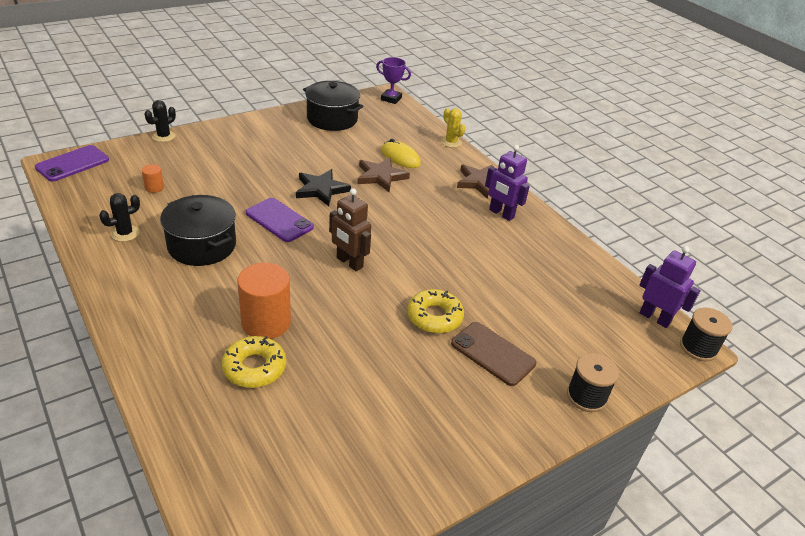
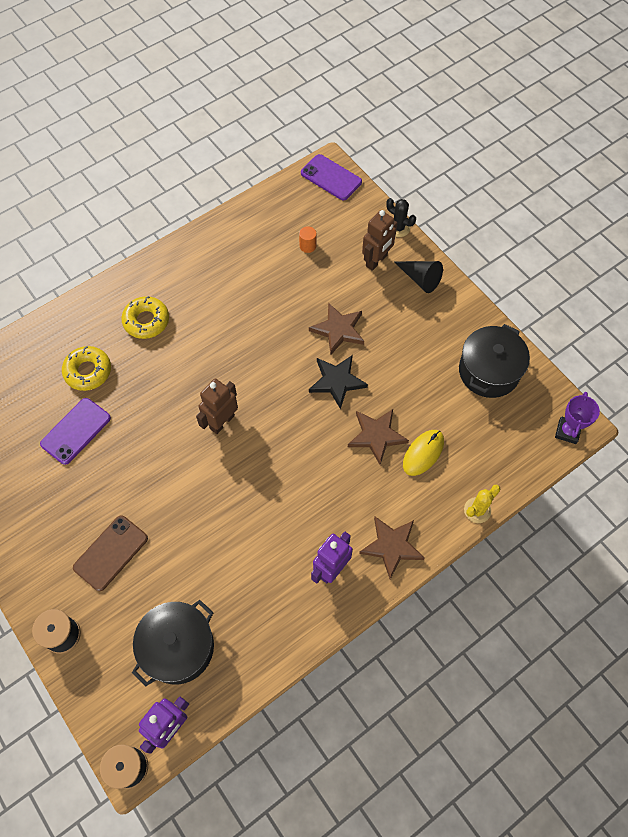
camera: 90 degrees right, 25 degrees up
black cactus [99,193,140,242] -> none
black pot [160,195,236,266] -> black pot moved to [132,600,214,686]
orange cylinder [237,263,291,339] -> none
purple phone [246,198,314,242] -> purple phone moved to [40,398,111,465]
yellow donut [407,289,464,333] -> yellow donut moved to [121,296,169,339]
none -> brown star [309,303,364,354]
none -> brown robot [362,210,397,271]
none -> black cone [394,261,443,293]

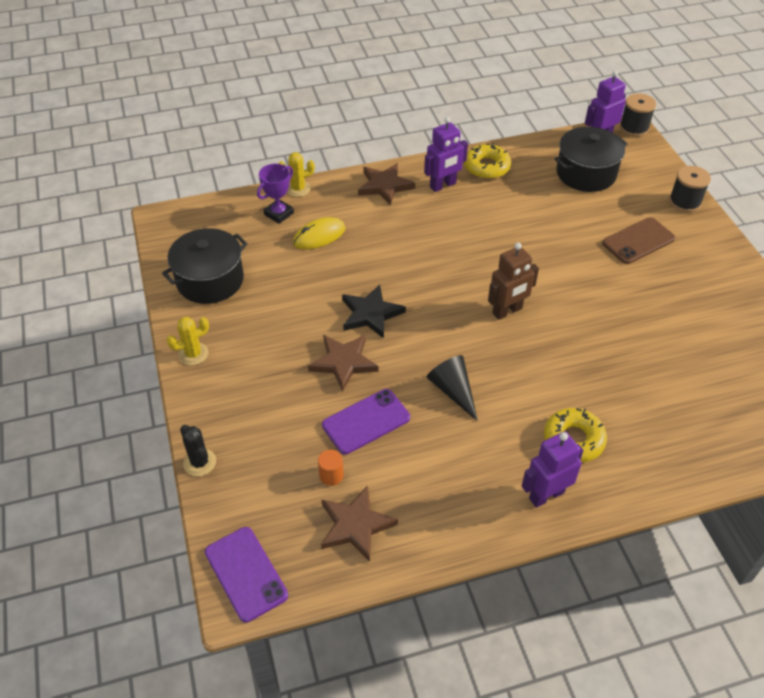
camera: 160 degrees left, 15 degrees down
purple phone [40,398,111,465] -> purple phone moved to [322,389,410,454]
yellow donut [62,346,111,391] -> yellow donut moved to [464,143,511,179]
brown star [348,409,409,465] -> brown star moved to [321,485,398,562]
brown robot [362,210,397,271] -> none
black cone [394,261,443,293] -> black cone moved to [427,355,478,421]
purple trophy [555,392,600,444] -> purple trophy moved to [257,164,294,224]
none -> yellow cactus [167,317,209,365]
none -> purple robot [522,431,583,508]

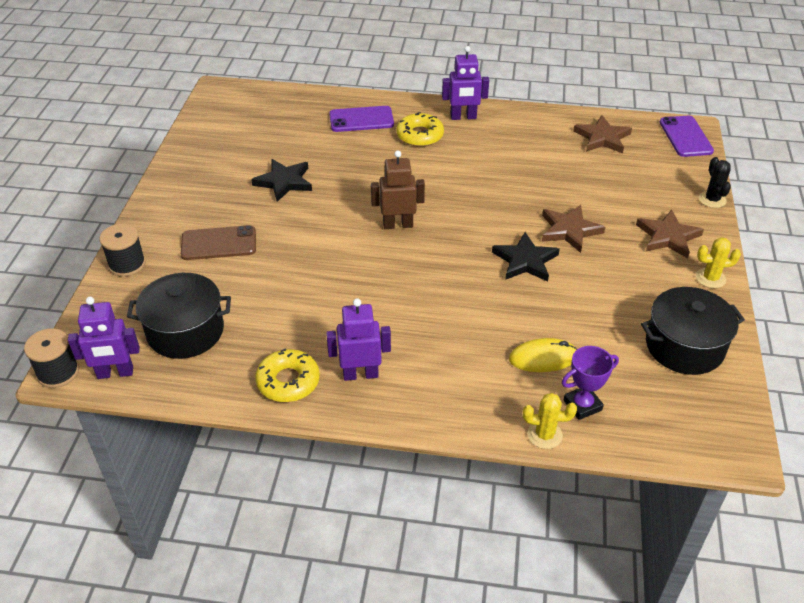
camera: 155 degrees left, 5 degrees down
orange cylinder [318,450,344,486] -> none
purple phone [322,389,410,454] -> purple phone moved to [329,106,394,132]
brown star [358,163,415,206] -> brown star moved to [636,210,704,258]
black cone [427,355,478,421] -> none
none -> black star [251,159,312,202]

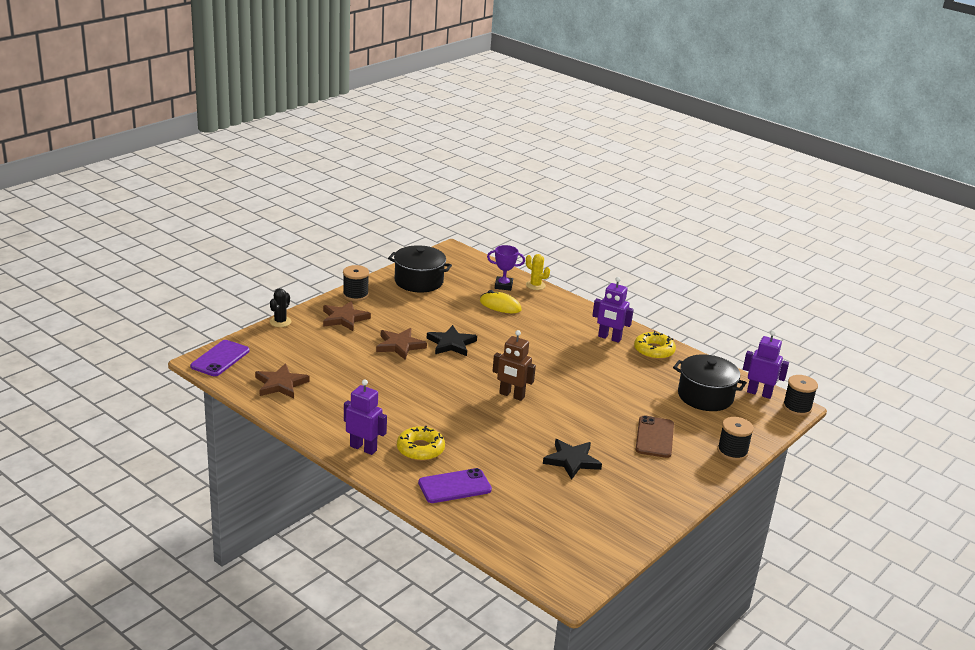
camera: 150 degrees left, 15 degrees down
brown phone [181,225,256,260] -> brown phone turned 75 degrees clockwise [635,415,674,458]
purple phone [329,106,394,132] -> purple phone turned 45 degrees counterclockwise [418,468,492,503]
yellow cactus [696,237,741,288] -> black spool [343,265,369,301]

